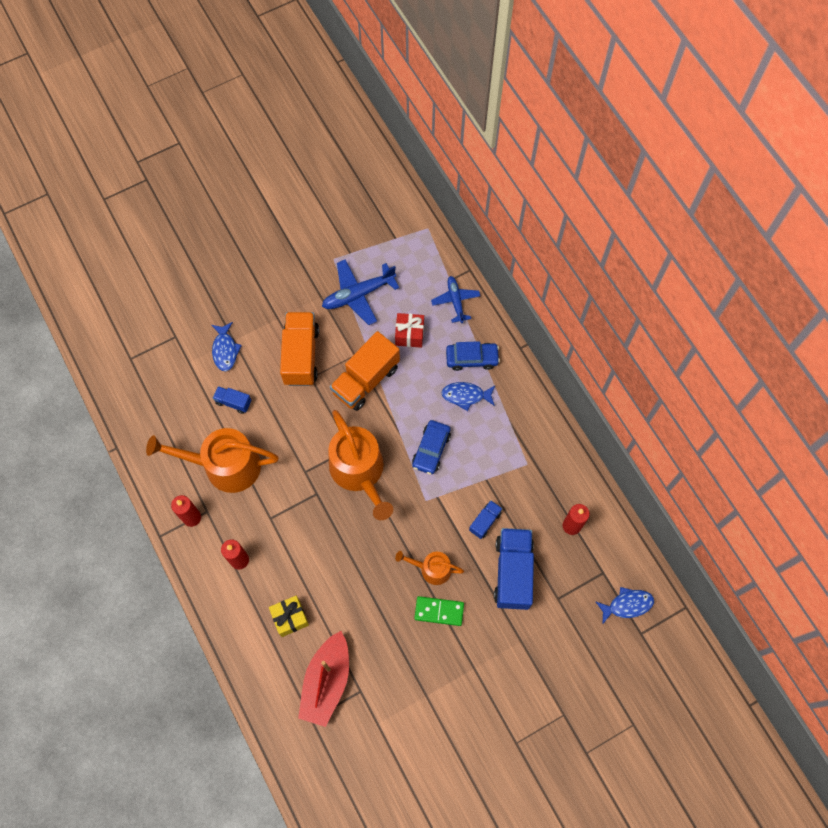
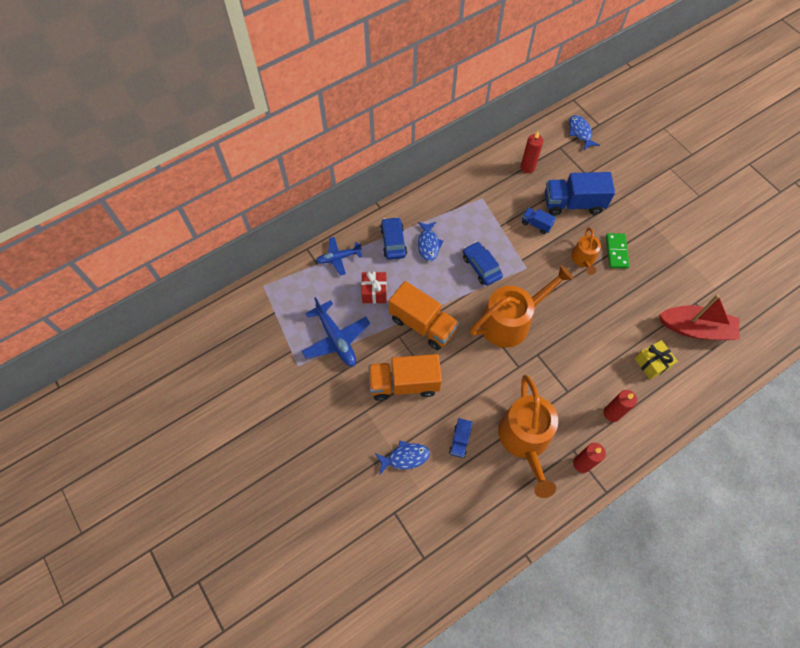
camera: 95 degrees left, 5 degrees down
blue car [412,420,451,475] -> blue car turned 135 degrees counterclockwise [463,242,503,286]

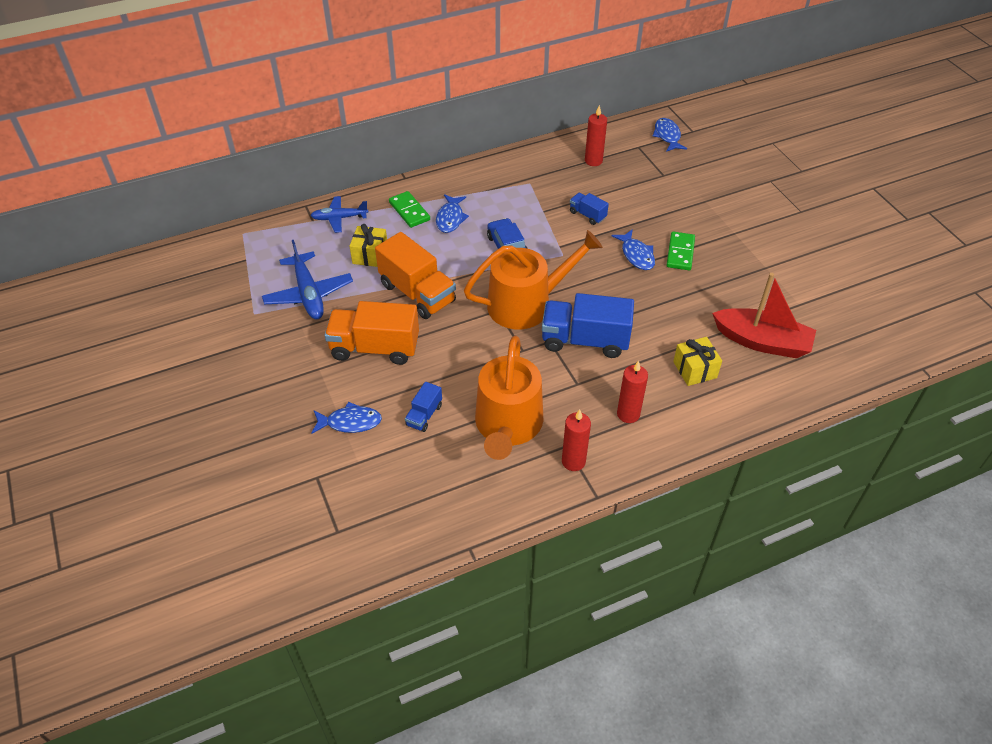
camera: 10 degrees right, 15 degrees down
red gift [361,272,387,304] -> yellow gift [350,224,387,267]
blue car [380,217,407,260] -> green domino [389,191,430,228]
blue truck [545,172,615,216] -> blue truck moved to [542,293,634,358]
orange watering can [571,228,601,275] -> blue fish [612,229,655,270]

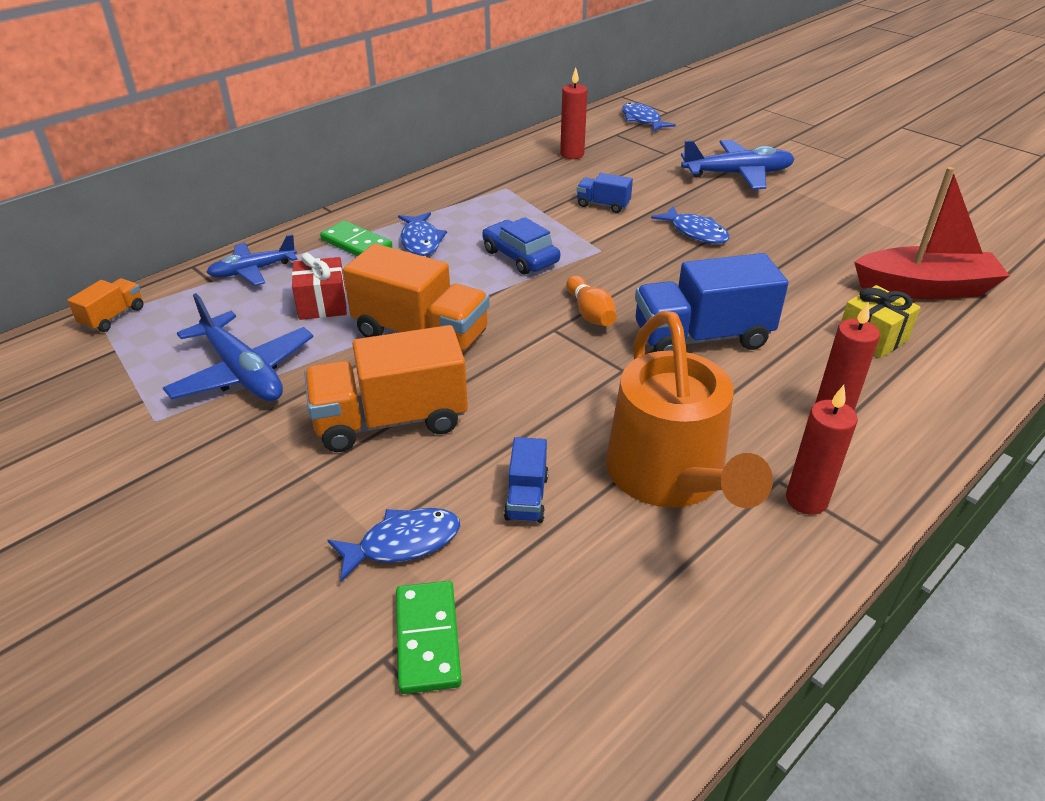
camera: 20 degrees left, 10 degrees down
yellow gift [350,224,387,267] -> red gift [292,253,347,320]
orange watering can [464,230,603,329] -> orange bowling pin [566,275,617,326]
green domino [667,232,695,270] -> green domino moved to [396,581,462,694]
none -> orange truck [67,278,143,332]
none -> blue plane [681,140,795,189]

